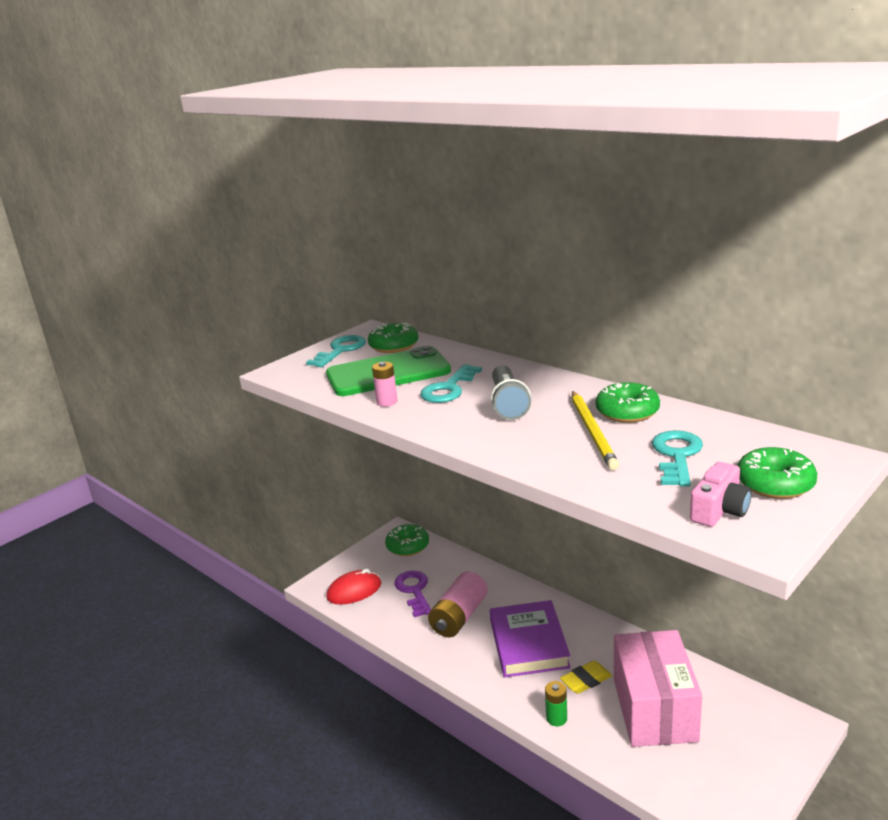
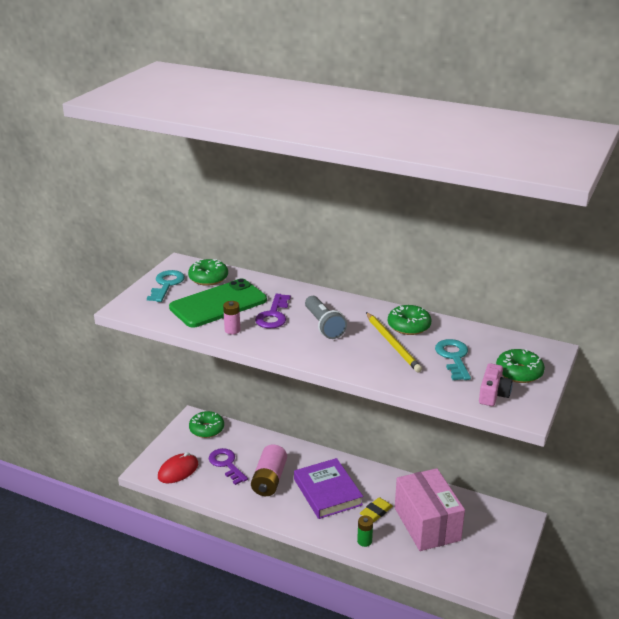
camera: 20 degrees left, 5 degrees up
turquoise key [420,364,482,403] -> purple key [255,294,291,328]

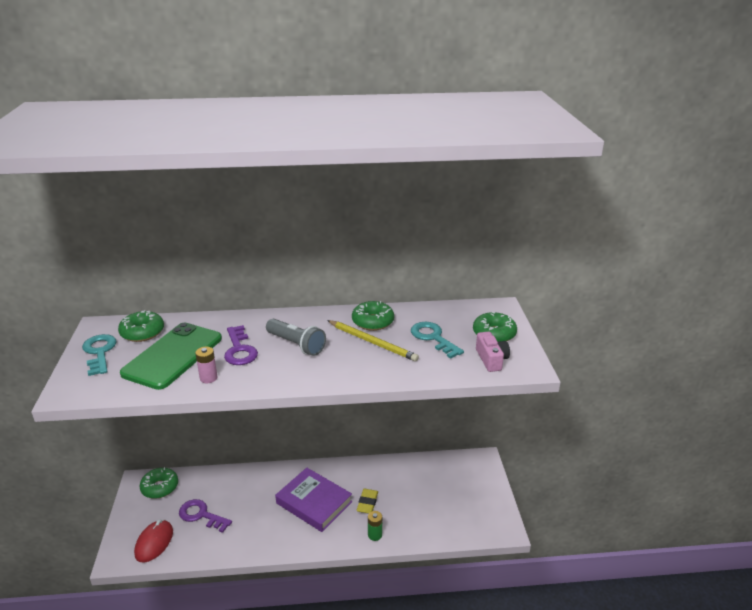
camera: 30 degrees left, 0 degrees up
pink battery [251,444,287,496] -> none
pink box [395,468,465,551] -> none

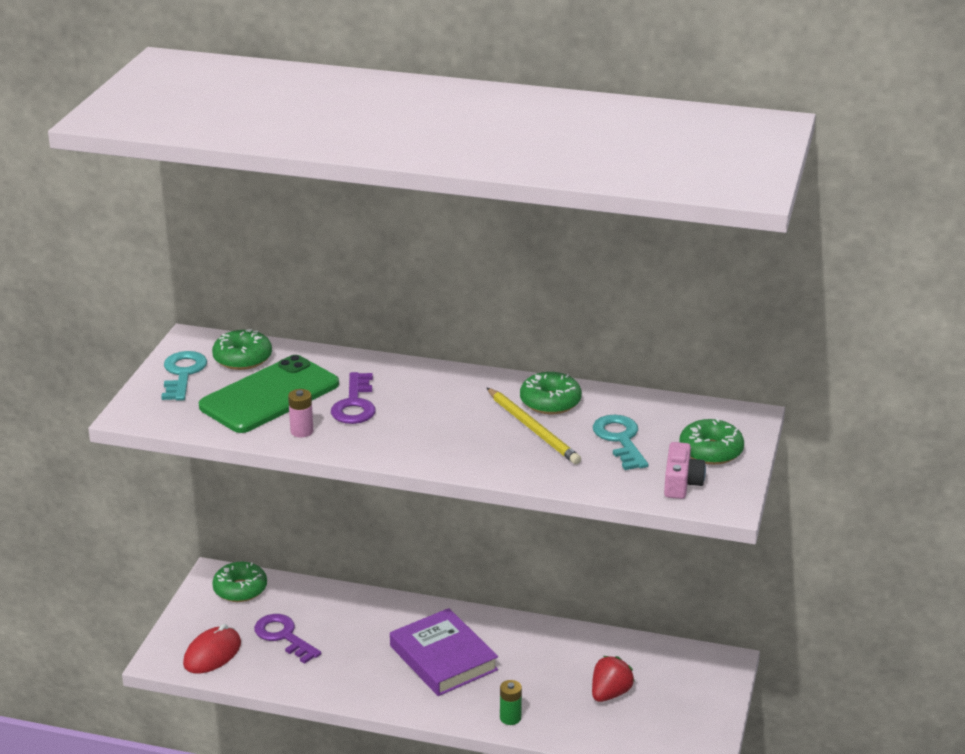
camera: 20 degrees right, 0 degrees up
grey flashlight [266,319,326,356] -> none
yellow eraser [357,489,378,514] -> none
none -> red strawberry [592,656,635,702]

